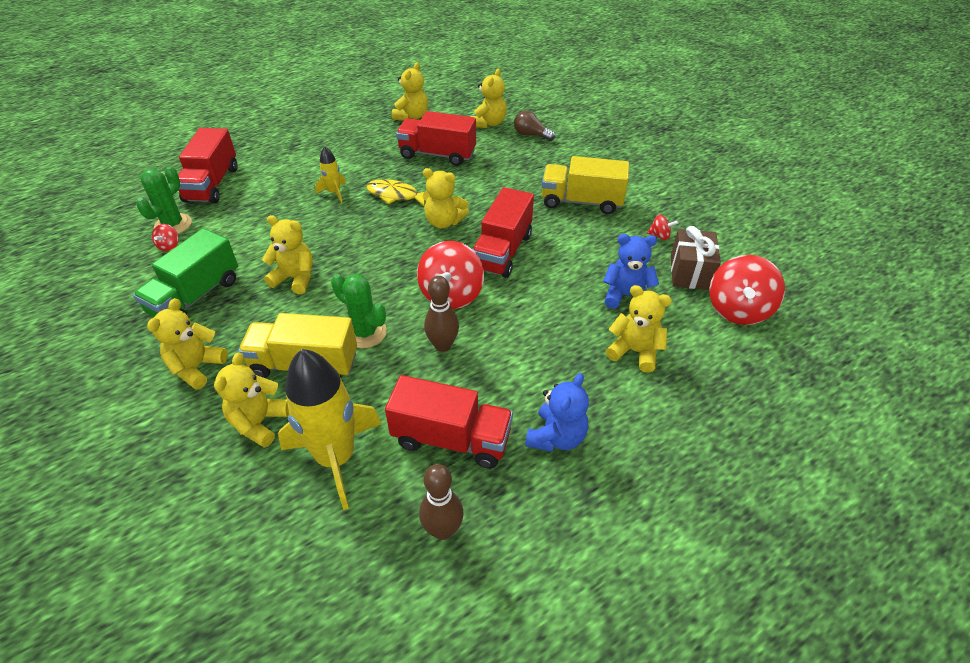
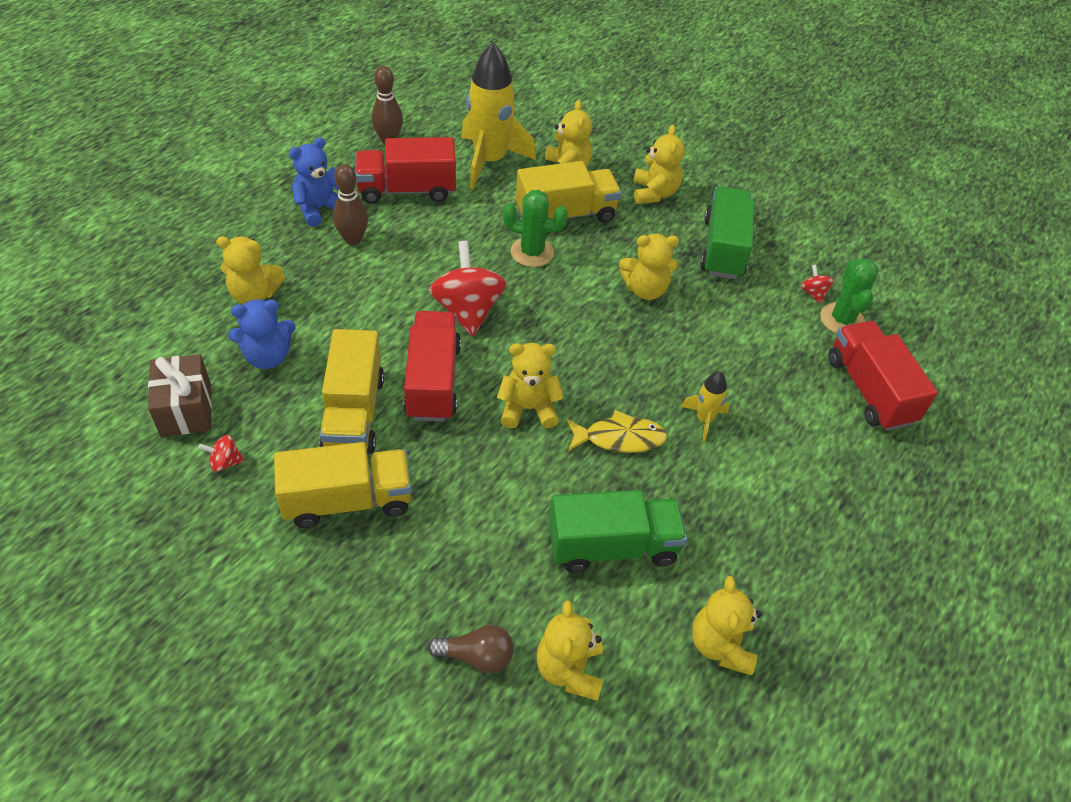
camera: 155 degrees right, 5 degrees up
red truck [396,111,476,166] -> green truck [549,490,687,573]
brown bowling pin [424,276,459,352] -> brown bowling pin moved to [333,164,368,245]
blue teddy bear [525,373,589,452] -> blue teddy bear turned 45 degrees clockwise [289,137,339,227]
red spinning top [709,255,785,325] -> none
none -> yellow truck [319,329,384,454]

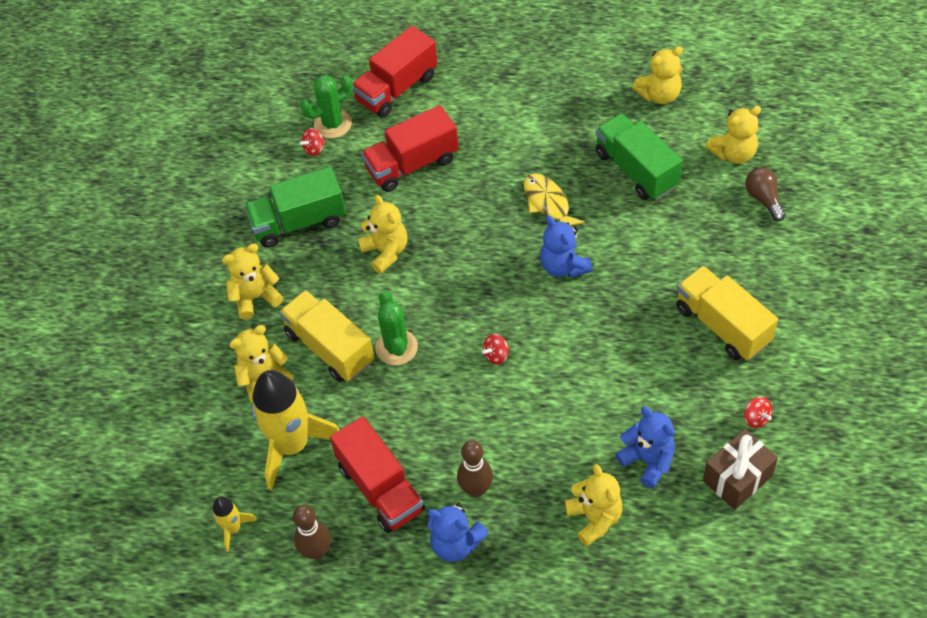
camera: 110 degrees left, 5 degrees up
yellow truck [319,329,384,454] -> none
red truck [403,311,461,421] -> red truck moved to [361,105,459,192]
red spinning top [429,241,506,336] -> red spinning top [482,334,509,365], size x0.44
yellow teddy bear [497,343,564,428] -> blue teddy bear [540,215,592,278]
yellow rocket [681,371,729,442] -> yellow rocket moved to [212,496,257,552]

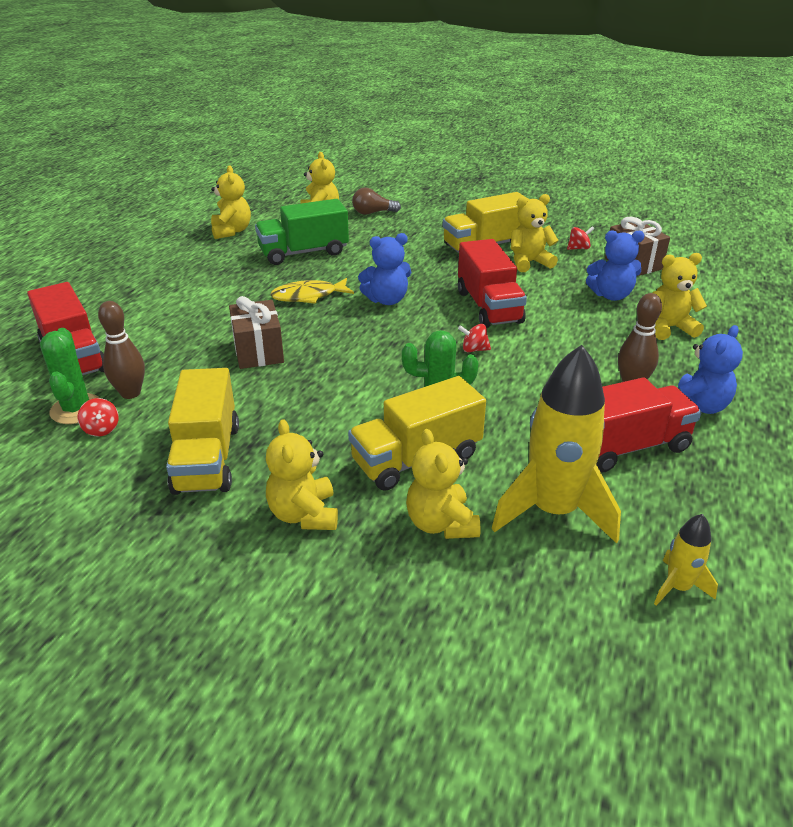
camera: 80 degrees left, 20 degrees down
green truck [244,167,346,248] -> yellow truck [166,368,239,495]
brown bowling pin [293,505,331,560] -> brown bowling pin moved to [98,301,145,399]
yellow teddy bear [358,195,407,274] -> yellow teddy bear moved to [511,194,559,272]
red truck [361,105,459,192] -> red truck moved to [458,239,527,328]
red spinning top [482,334,509,365] -> red spinning top turned 120 degrees clockwise [458,324,491,352]
blue teddy bear [615,406,675,488] -> blue teddy bear turned 150 degrees counterclockwise [586,230,645,301]
none -> brown gift [229,296,284,369]

